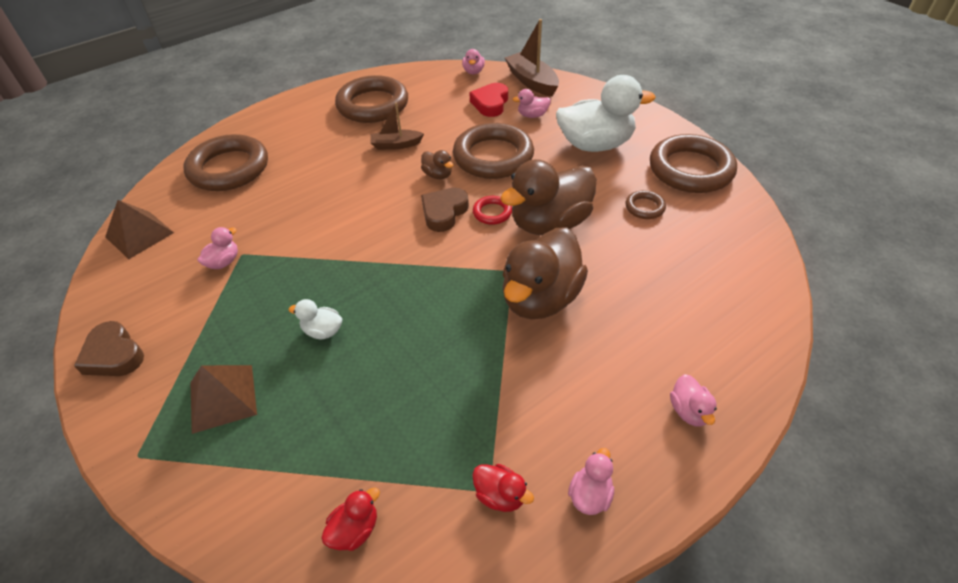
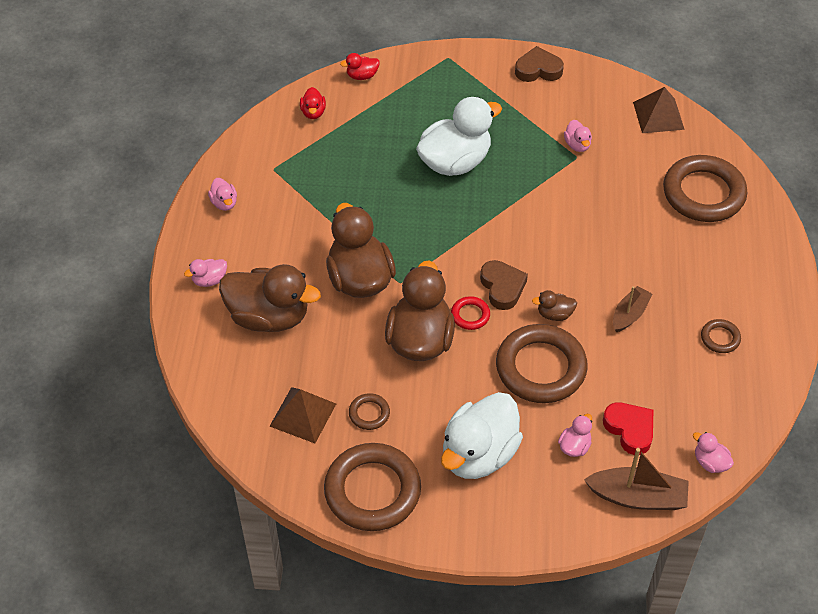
camera: 130 degrees right, 5 degrees up
brown pyramid [190,365,257,434] -> brown pyramid moved to [270,387,336,443]
white duck [289,299,342,339] -> white duck [416,97,502,176], size x2.30
brown ring [335,75,408,123] -> brown ring [701,319,741,353], size x0.44
red duck [472,464,534,512] -> red duck moved to [340,53,380,80]
pink duck [670,374,717,427] -> pink duck turned 60 degrees counterclockwise [184,259,227,287]
none -> brown duck [219,264,321,332]

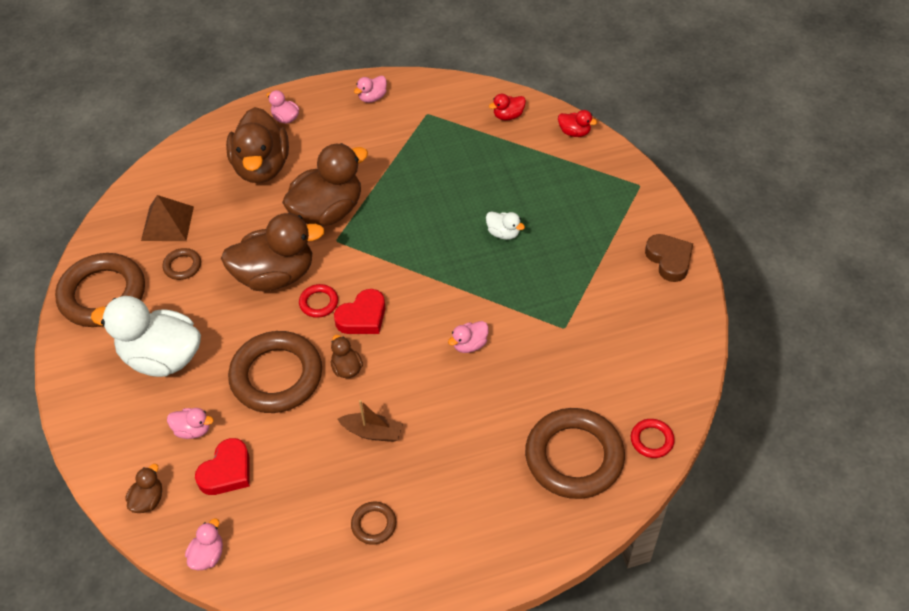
camera: 70 degrees right, 0 degrees up
red duck [340,53,380,80] -> red duck turned 150 degrees clockwise [558,110,598,137]
white duck [416,97,502,176] -> white duck [486,212,525,240], size x0.43
brown heart [480,260,528,310] -> red heart [334,289,385,334]
pink duck [564,120,592,152] -> pink duck moved to [448,321,489,353]
brown boat [584,448,689,510] -> brown duck [125,464,162,513]
brown pyramid [633,87,685,133] -> none
none -> red ring [631,419,675,458]

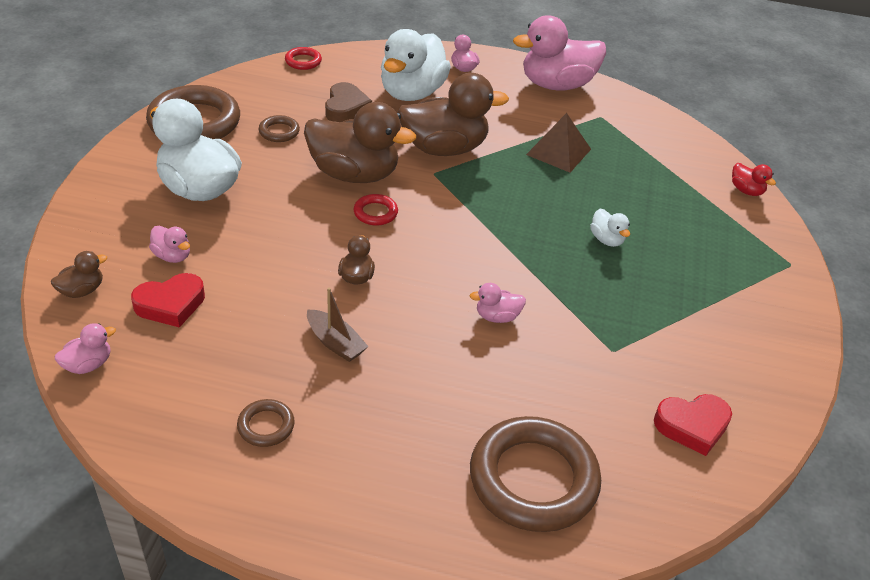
camera: 25 degrees right, 10 degrees down
brown pyramid [141,195,194,241] -> brown pyramid moved to [526,113,591,172]
brown duck [226,107,289,183] -> white duck [381,29,451,101]
brown ring [228,331,322,413] -> none
red heart [334,289,385,334] -> red heart moved to [654,394,732,456]
pink duck [354,76,387,103] -> pink duck [513,15,606,90], size x2.30
red duck [489,94,526,120] -> none
red ring [631,419,675,458] -> red ring moved to [285,47,322,70]
brown heart [645,234,693,282] -> brown heart moved to [325,82,372,122]

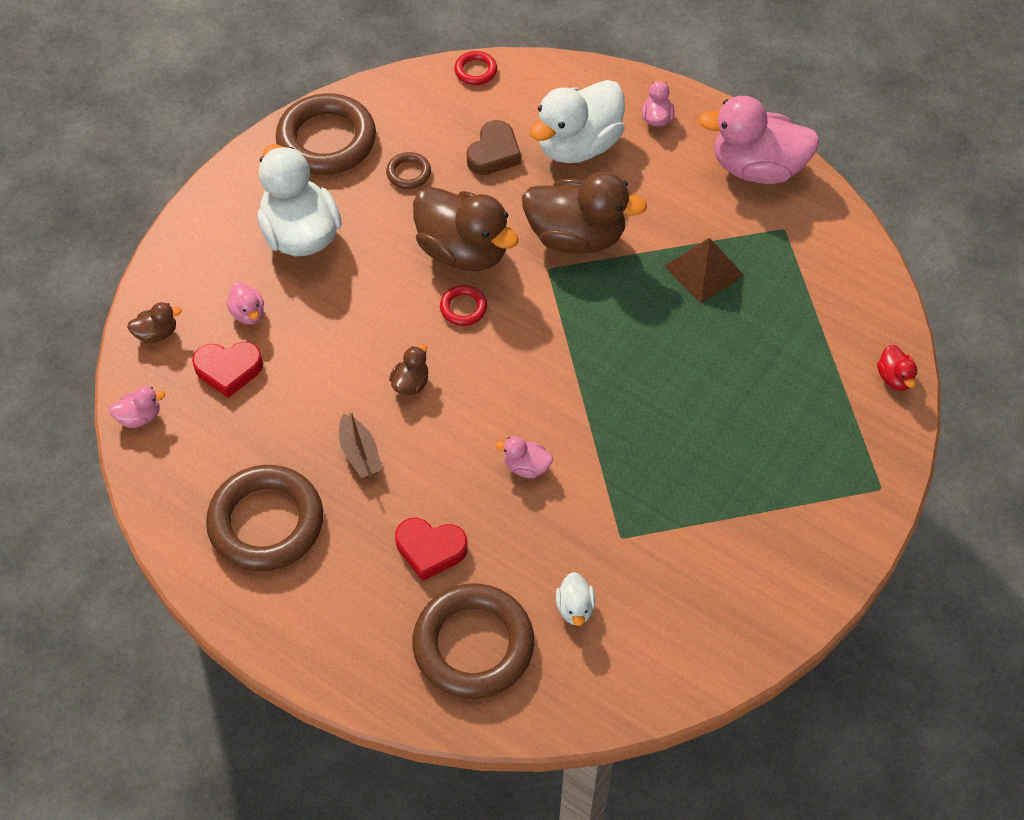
camera: 25 degrees right, 15 degrees up
brown ring [237,399,295,447] -> brown ring [206,465,323,571], size x2.25
white duck [590,209,630,247] -> white duck moved to [556,572,595,626]
red heart [654,394,732,456] -> red heart moved to [395,518,468,581]

